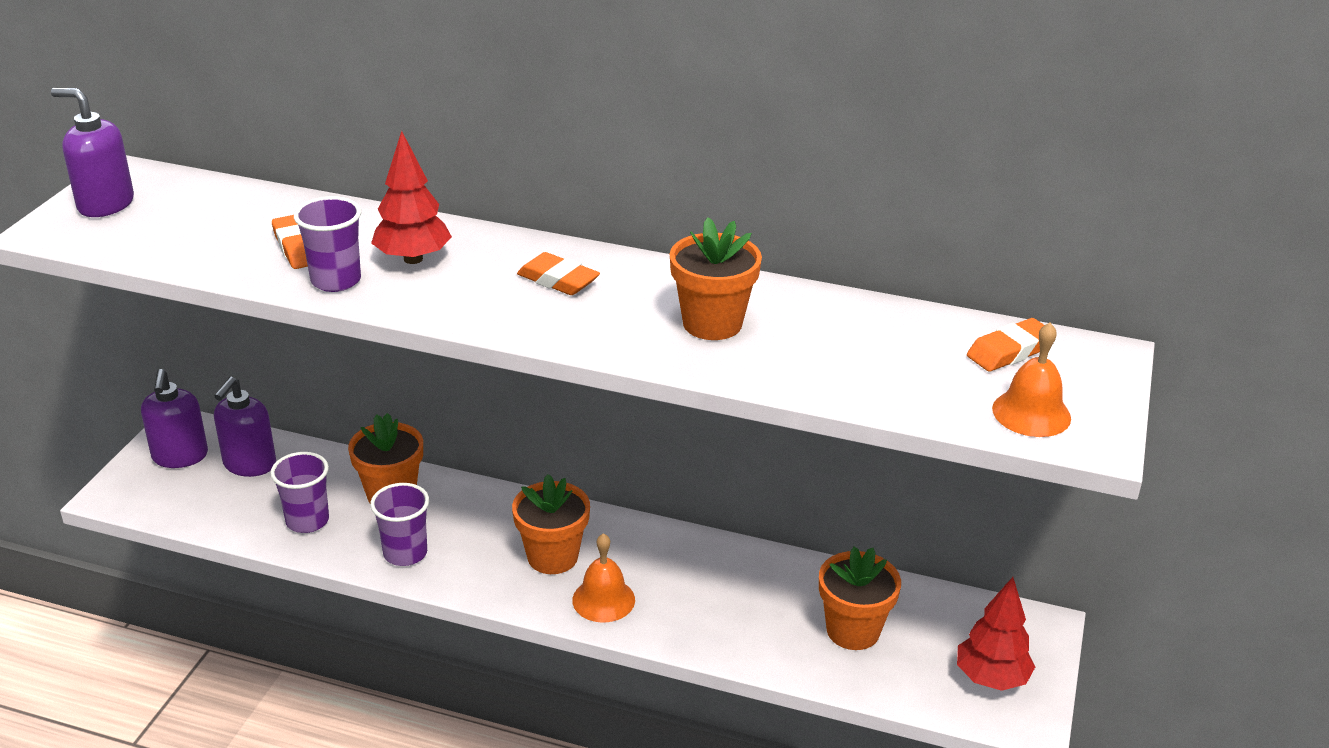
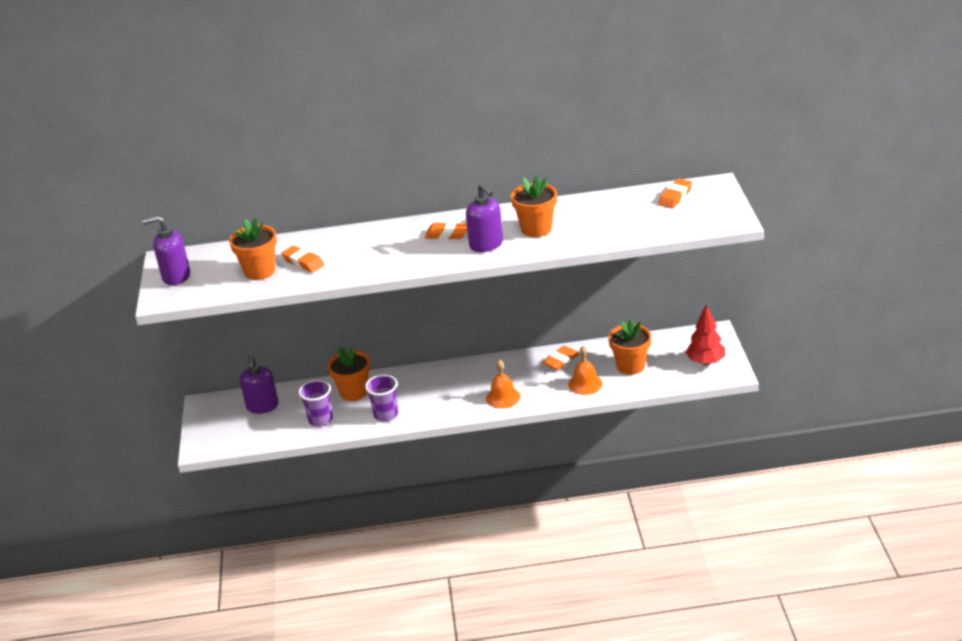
camera: 20 degrees left, 0 degrees up
purple soap dispenser [141,369,208,468] -> purple soap dispenser moved to [466,183,503,252]
purple cup [294,196,361,292] -> none
red tree [371,131,452,264] -> none
orange flower pot [512,474,590,574] -> orange flower pot moved to [229,218,277,280]
orange bell [992,323,1071,437] -> orange bell moved to [568,346,603,395]
none -> orange eraser [542,346,579,370]

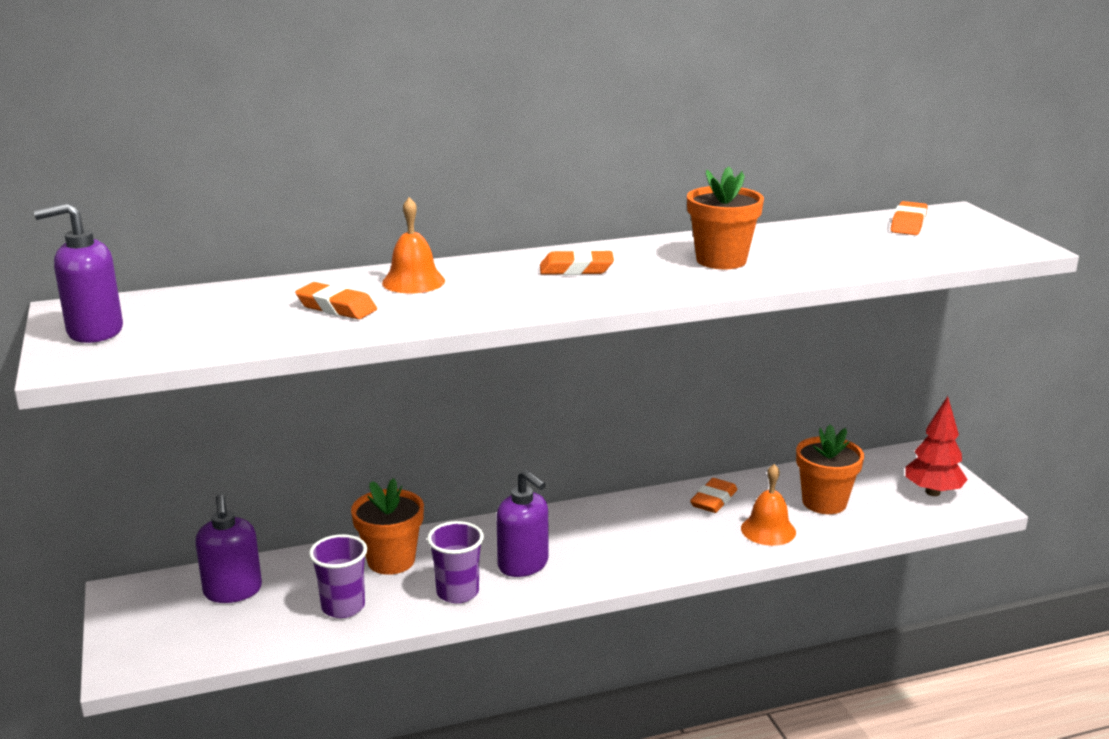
camera: 15 degrees left, 10 degrees down
orange flower pot [229,218,277,280] -> none
purple soap dispenser [466,183,503,252] -> purple soap dispenser moved to [496,470,548,577]
orange bell [486,359,520,408] -> orange bell moved to [382,197,445,293]

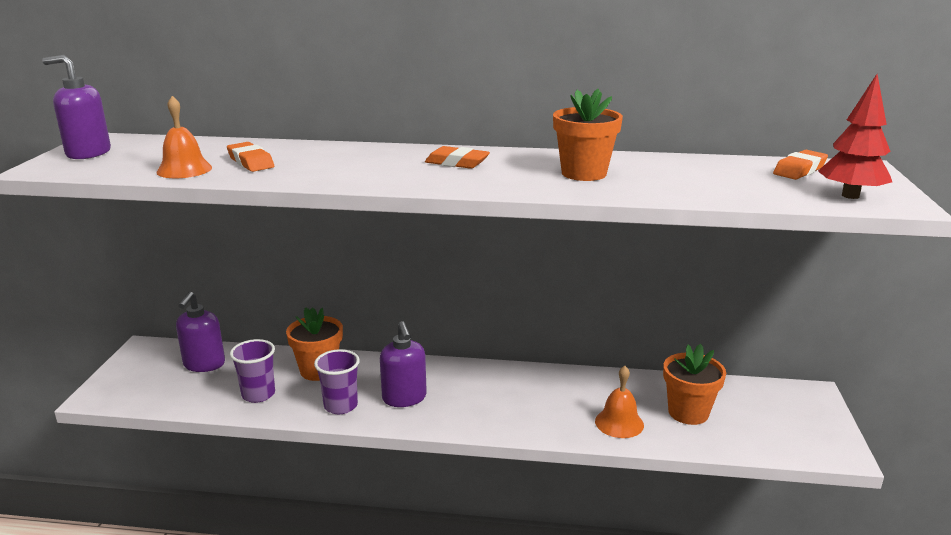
camera: 25 degrees right, 0 degrees up
orange bell [382,197,445,293] -> orange bell moved to [156,96,212,178]
orange eraser [690,478,737,513] -> none
red tree [905,396,968,496] -> red tree moved to [818,74,892,199]

